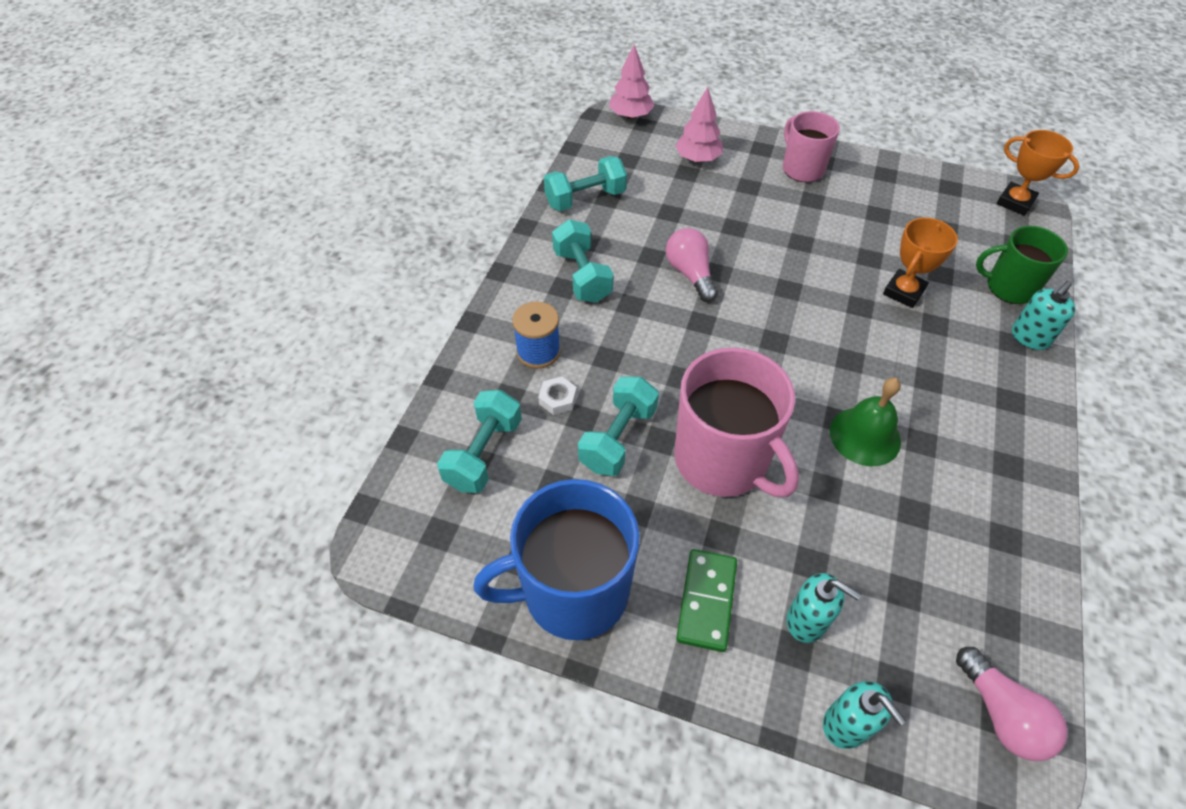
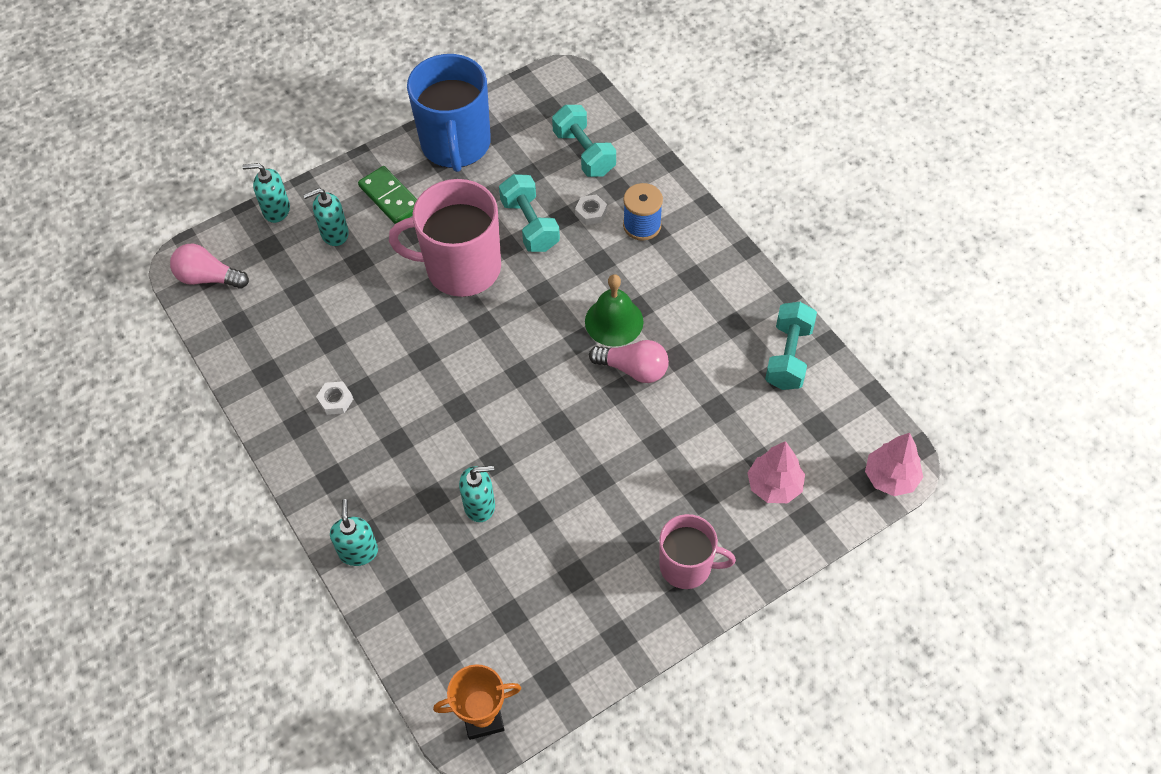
camera: 130 degrees right, 5 degrees up
blue mug [473,479,639,640] -> blue mug turned 150 degrees clockwise [407,54,491,172]
turquoise dumbbell [552,219,613,303] -> none
green bell [830,378,901,466] -> green bell moved to [585,274,643,347]
orange trophy [883,218,958,308] -> turquoise soap dispenser [459,465,495,522]
green mug [976,226,1068,304] -> none
none -> white nut [316,381,353,415]

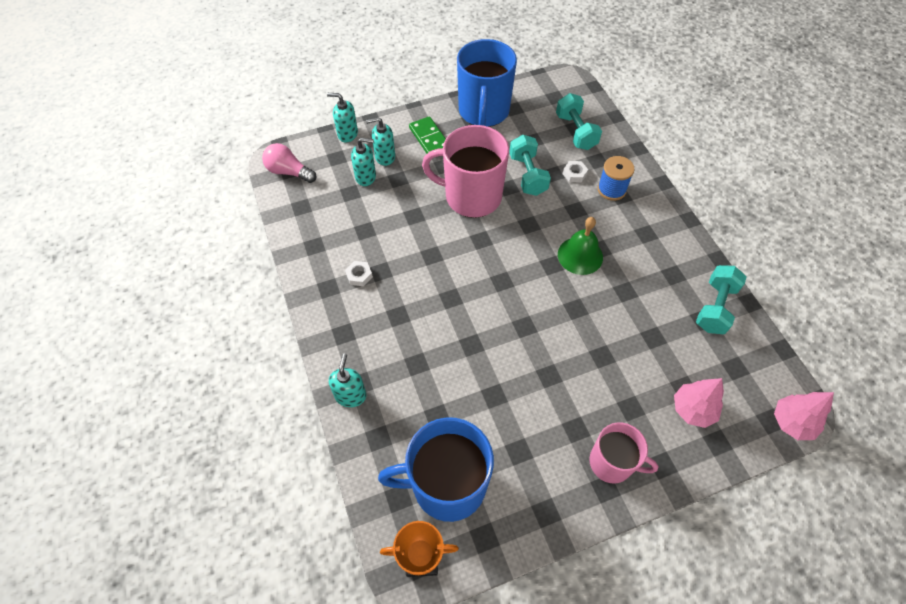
camera: 10 degrees right, 0 degrees up
turquoise soap dispenser [459,465,495,522] -> turquoise soap dispenser moved to [351,138,376,186]
pink light bulb [589,340,669,383] -> none
none -> blue mug [378,417,494,522]

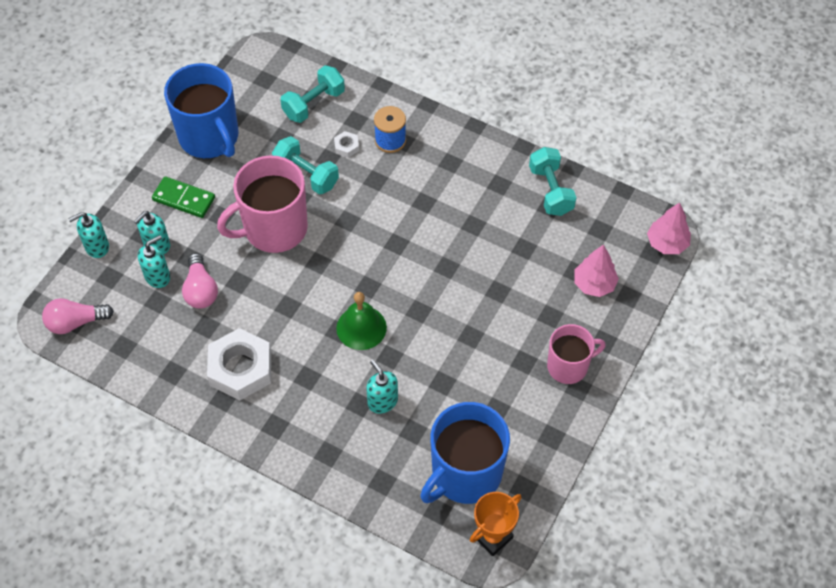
camera: 40 degrees left, 0 degrees up
turquoise soap dispenser [329,354,366,407] -> turquoise soap dispenser moved to [366,360,398,414]
white nut [345,261,373,286] -> white nut [207,328,271,400], size x2.34
turquoise dumbbell [556,93,602,150] -> turquoise dumbbell turned 75 degrees counterclockwise [280,65,345,123]
green bell [558,217,603,275] -> green bell moved to [336,292,387,350]
none -> pink light bulb [182,253,218,309]

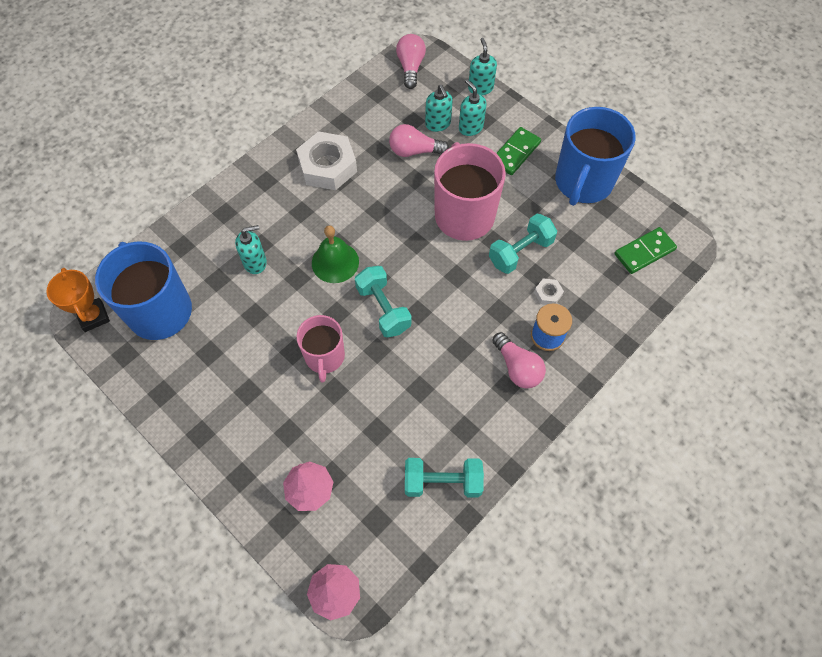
camera: 105 degrees right, 5 degrees up
blue mug [164,63,238,159] -> blue mug turned 45 degrees counterclockwise [555,107,636,206]
turquoise dumbbell [280,65,345,123] -> turquoise dumbbell moved to [355,266,411,338]
pink mug [547,324,606,384] -> pink mug moved to [296,315,345,383]
none -> pink light bulb [492,332,546,389]
none -> green domino [615,227,677,274]

